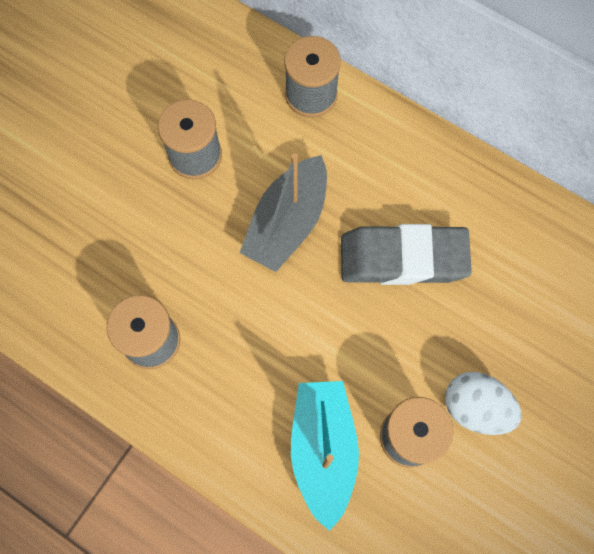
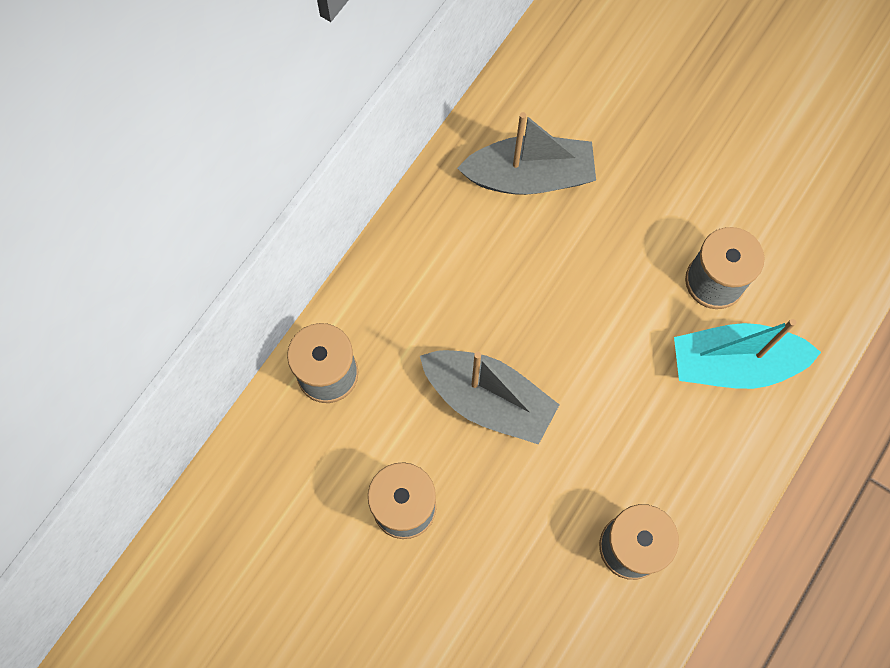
camera: 90 degrees left, 0 degrees up
grey eraser [341,224,472,285] -> none
white egg [445,372,522,435] -> none
none -> grey boat [457,112,596,195]

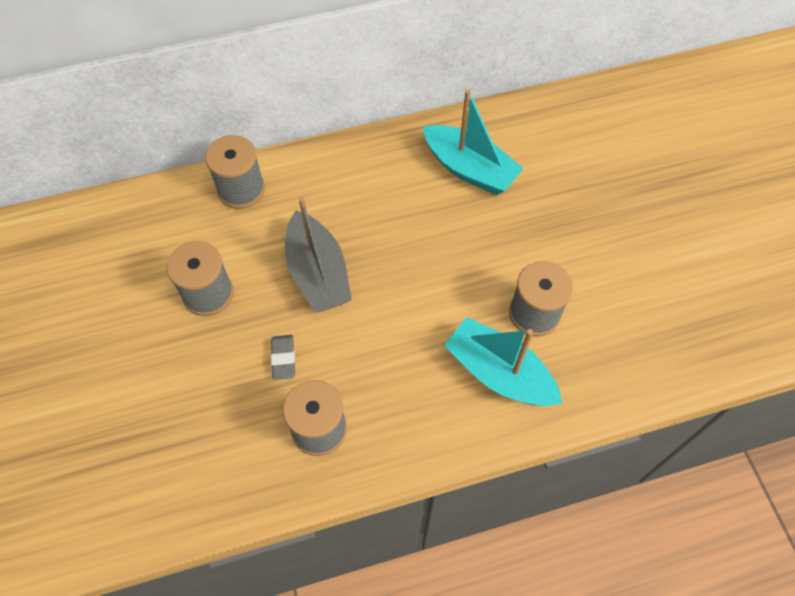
camera: 40 degrees right, 10 degrees down
grey boat [457,112,596,195] -> turquoise boat [423,90,524,195]
none -> grey eraser [271,335,295,380]

